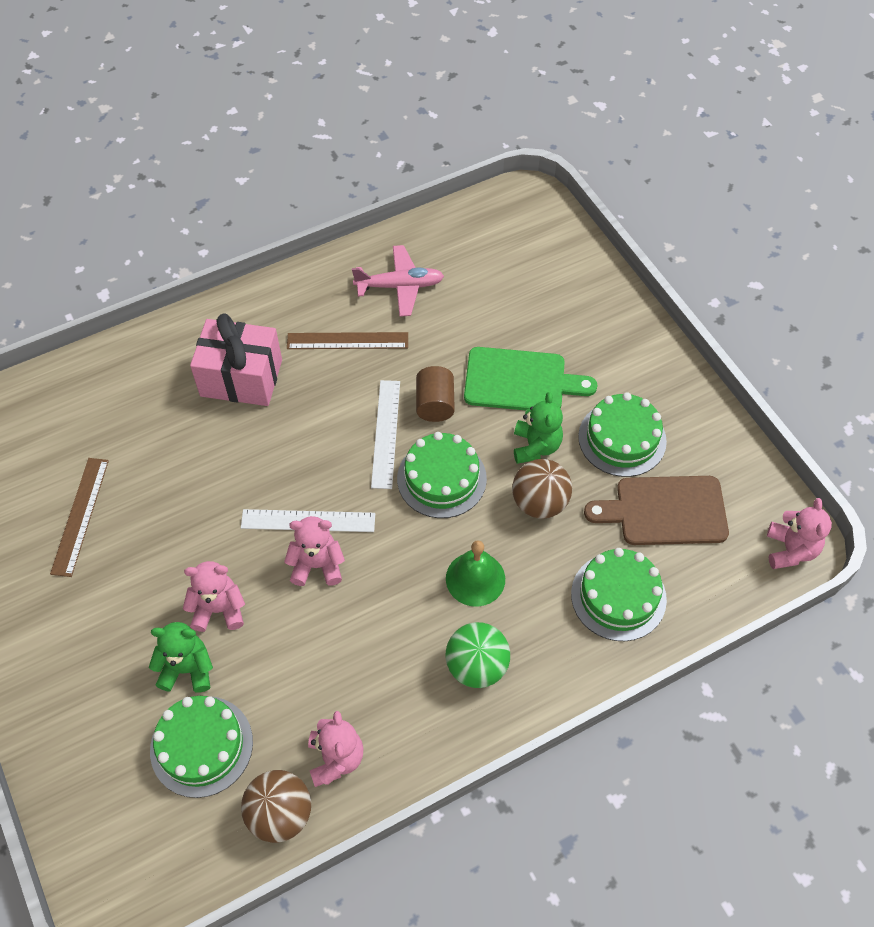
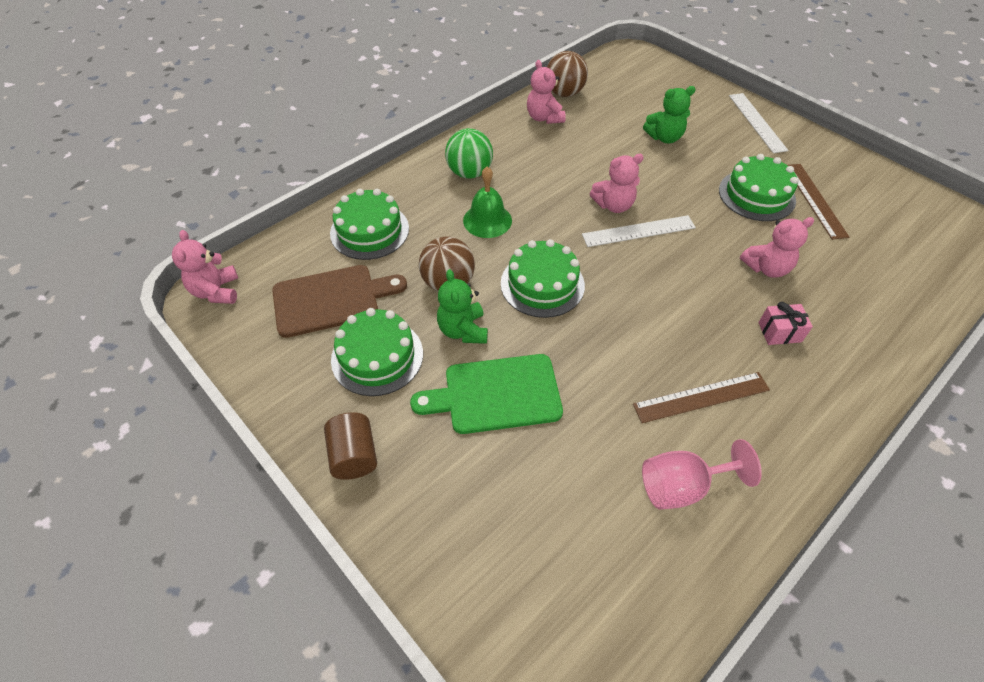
camera: 165 degrees right, 5 degrees down
green cake [150,696,253,798] -> green cake moved to [719,154,798,221]
pink teddy bear [183,561,245,632] -> pink teddy bear moved to [740,217,814,278]
pink gift [190,313,282,406] -> pink gift [758,302,813,345], size x0.47
pink plane [352,245,444,317] -> pink goblet [642,439,762,510]
white ruler [371,380,400,489] -> white ruler moved to [729,93,788,153]
brown cylinder [416,366,455,422] -> brown cylinder moved to [324,412,377,480]

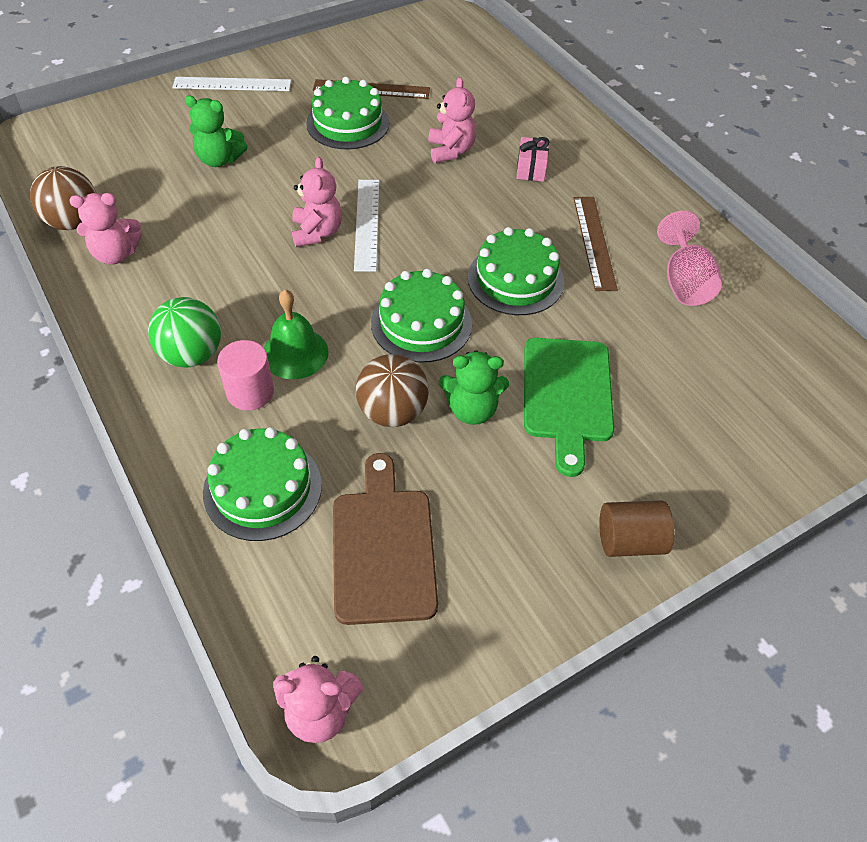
camera: 80 degrees left, 0 degrees up
green cake [331,308,423,396] -> green cake moved to [468,227,564,315]
green teddy bear [643,86,696,143] -> green teddy bear turned 105 degrees clockwise [184,96,248,167]
none -> pink cylinder [217,340,274,410]

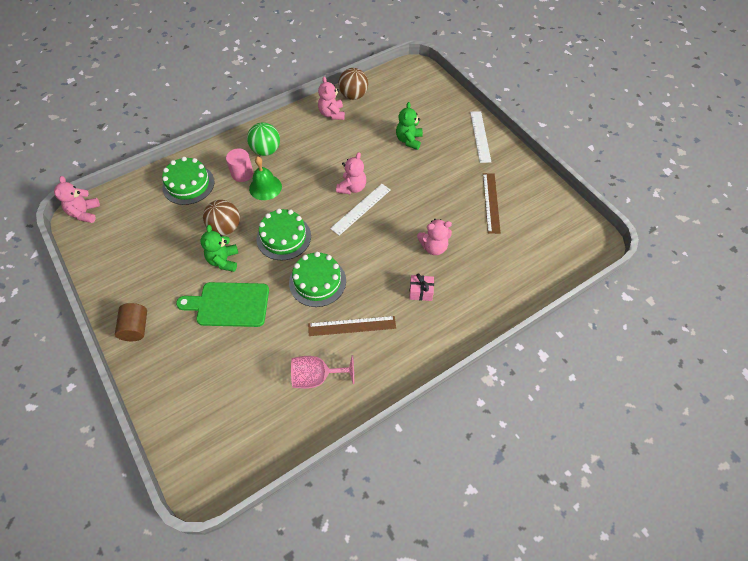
camera: 90 degrees right, 5 degrees up
pink teddy bear [292,157,342,247] -> pink teddy bear turned 60 degrees counterclockwise [336,152,366,194]
green cake [306,77,389,150] -> none
brown cutting board [333,453,438,625] -> none
white ruler [354,180,379,272] -> white ruler turned 45 degrees counterclockwise [330,184,390,236]

